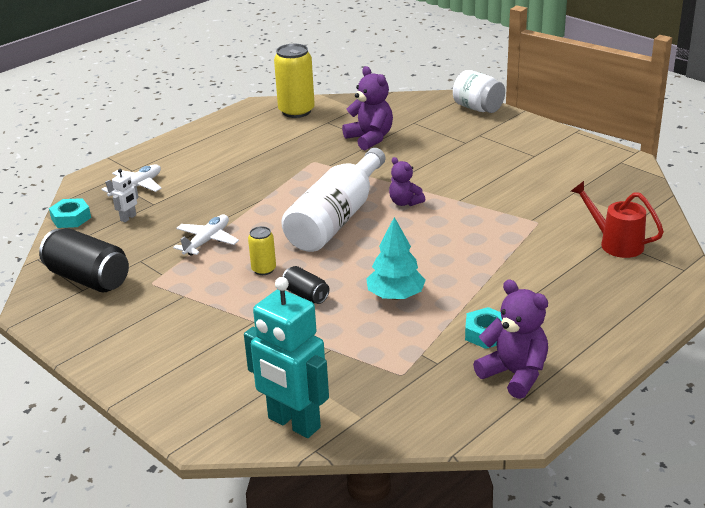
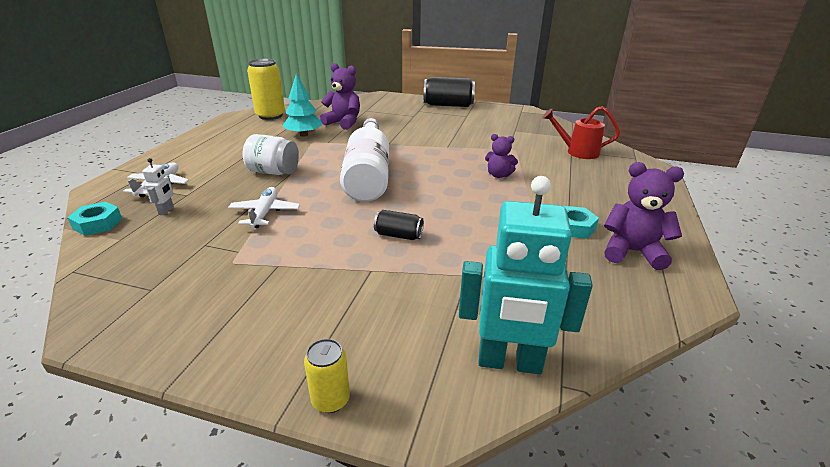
camera: 30 degrees left, 0 degrees up
black can [39,228,129,293] -> black can moved to [424,77,475,107]
yellow can [248,226,276,275] -> yellow can moved to [304,339,350,413]
turquoise tree [366,217,426,300] -> turquoise tree moved to [282,73,322,137]
purple teddy bear [389,157,425,206] -> purple teddy bear moved to [485,134,518,178]
white jar [453,70,505,113] -> white jar moved to [242,134,299,175]

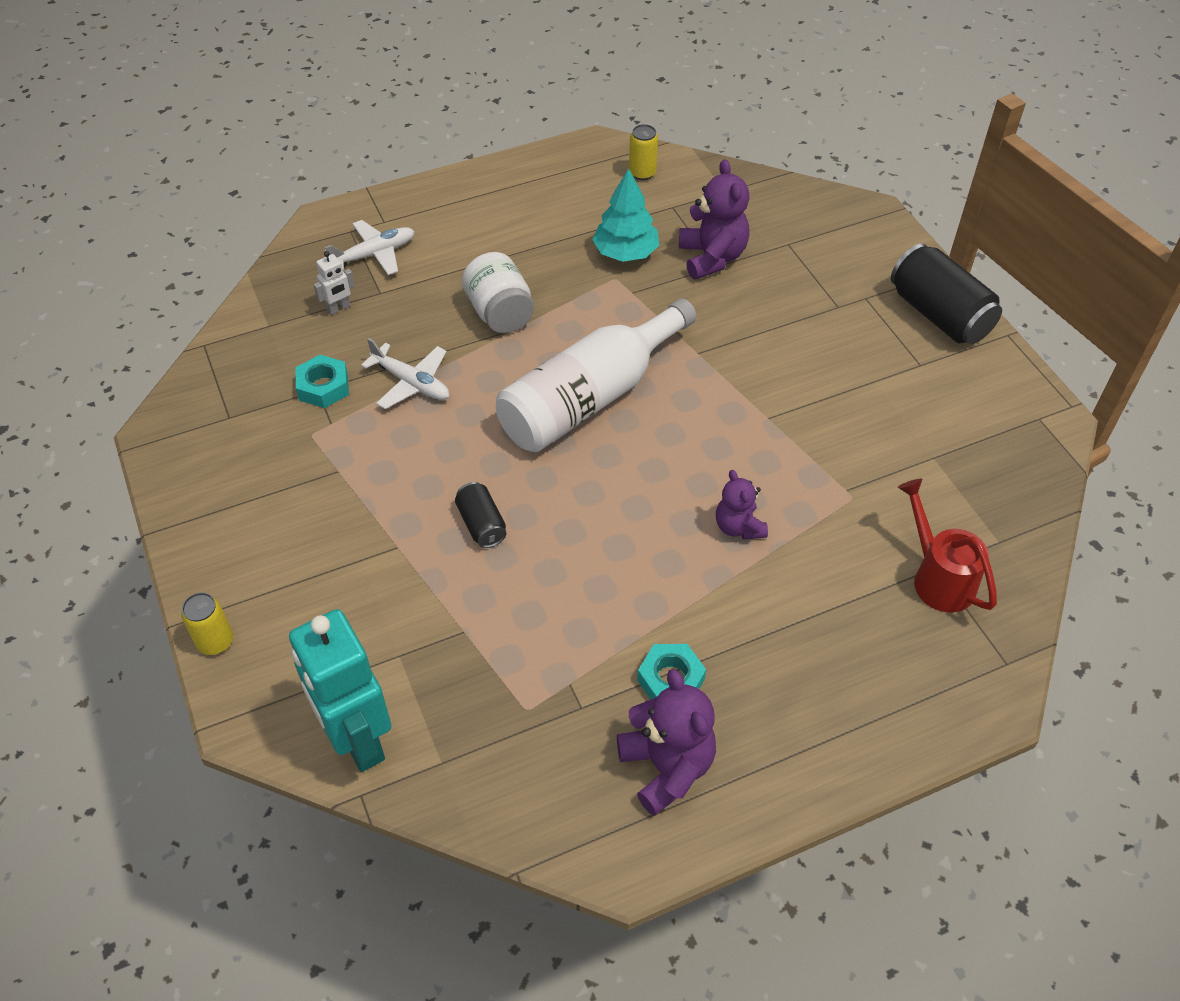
camera: 50 degrees right, 20 degrees up
turquoise nut [67,202,122,236] -> turquoise nut moved to [295,355,349,408]
white plane [228,187,300,228] -> white plane turned 75 degrees clockwise [361,338,449,409]
yellow can [247,59,285,120] -> yellow can [629,124,658,180], size x0.53

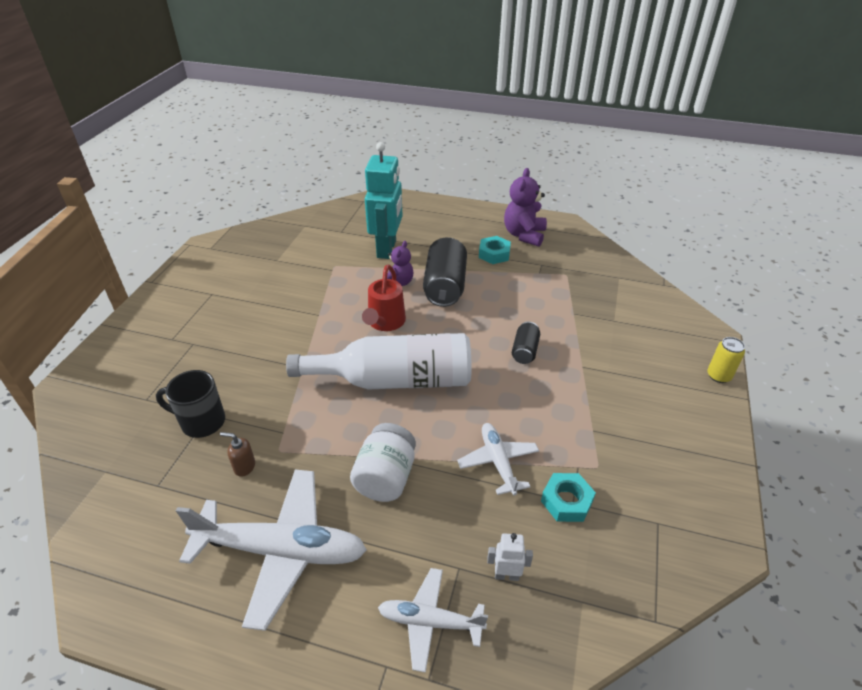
camera: 140 degrees left, 10 degrees down
turquoise robot [289,609,392,772] -> turquoise robot moved to [365,142,403,259]
turquoise tree [592,168,659,262] -> brown soap dispenser [220,432,255,477]
yellow can [629,124,658,180] -> none
purple teddy bear [679,159,750,279] -> black mug [156,370,225,438]
black can [891,244,1002,344] -> black can moved to [423,237,467,307]
red watering can [898,479,997,613] -> red watering can moved to [362,265,406,331]
none -> white plane [176,469,367,631]

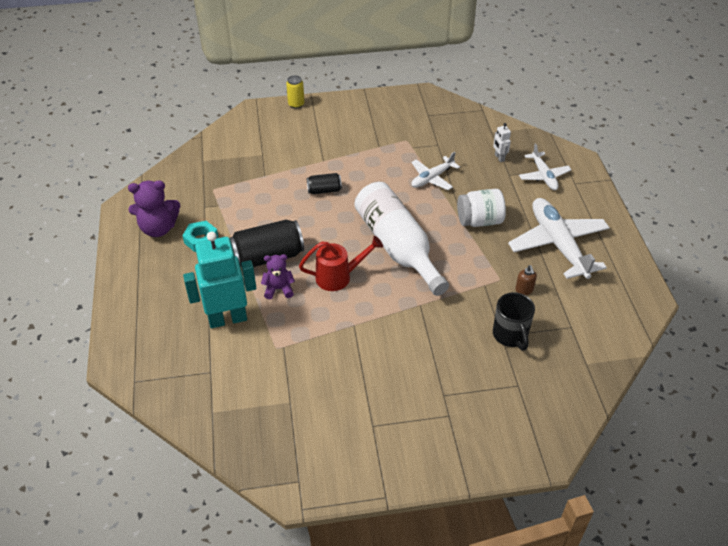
camera: 115 degrees left, 5 degrees up
turquoise nut [541,473,596,522] -> none

